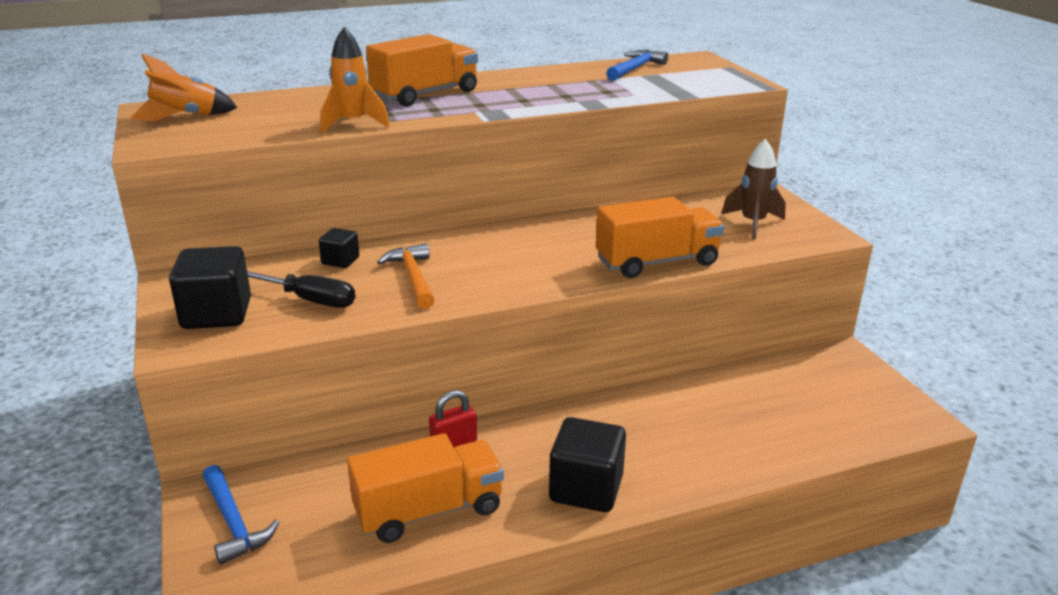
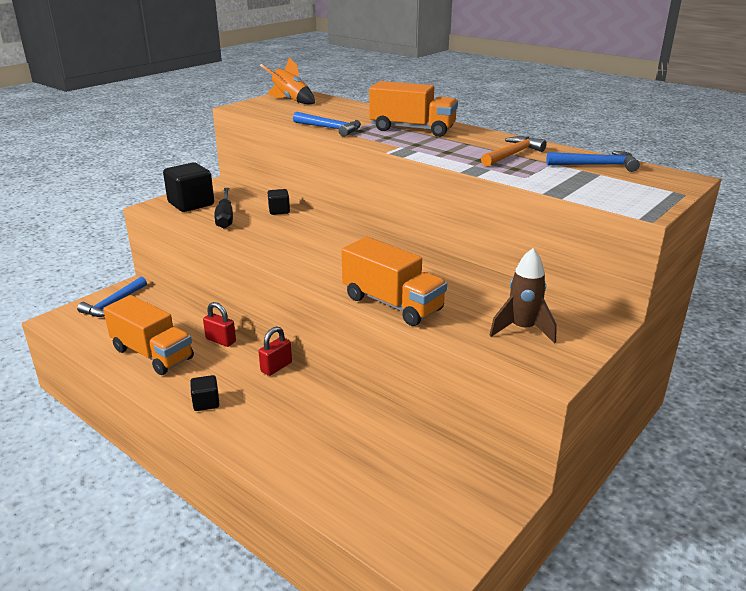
camera: 60 degrees right, 0 degrees up
orange rocket [320,27,390,134] -> blue hammer [293,112,361,137]
orange hammer [377,243,435,309] -> orange hammer moved to [481,136,547,167]
black cube [549,417,626,512] -> black cube [190,375,219,411], size x0.53
none -> red padlock [259,326,292,376]

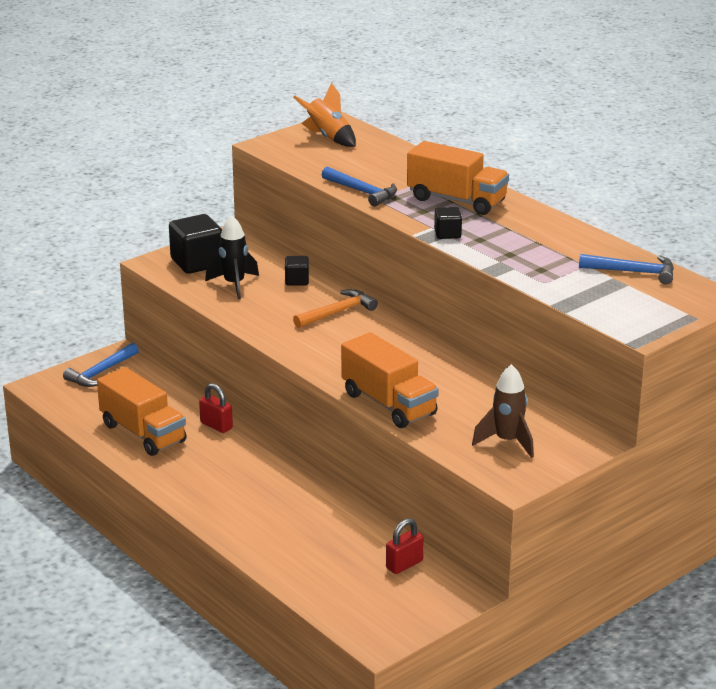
camera: 10 degrees right, 0 degrees up
black cube [190,375,219,411] -> black cube moved to [434,207,462,239]
black screwdriver [214,188,233,229] -> black rocket [205,215,259,300]
red padlock [259,326,292,376] -> red padlock moved to [386,518,424,574]
orange hammer [481,136,547,167] -> orange hammer moved to [293,289,378,328]

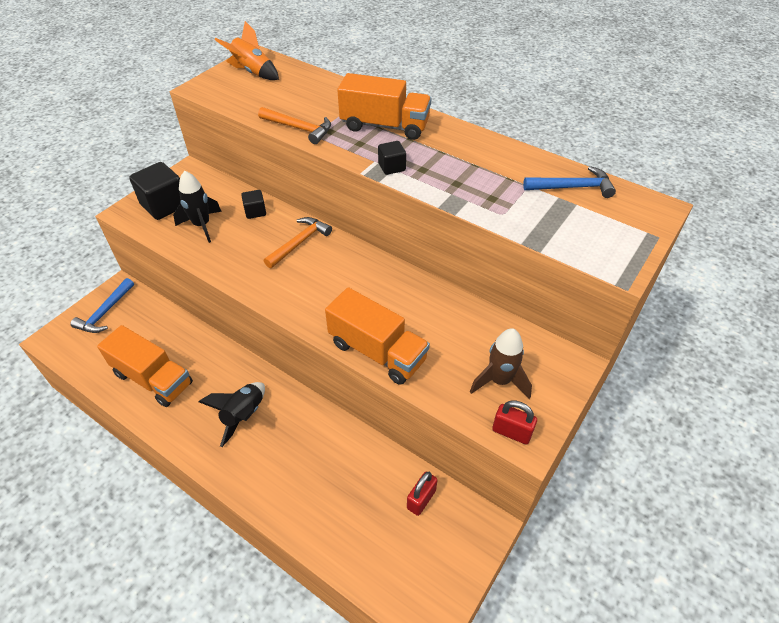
camera: 15 degrees left, 20 degrees up
red padlock [199,383,233,433] -> red padlock moved to [492,400,537,445]
blue hammer [322,167,397,207] -> orange hammer [258,107,331,144]
none -> black rocket [198,382,265,447]

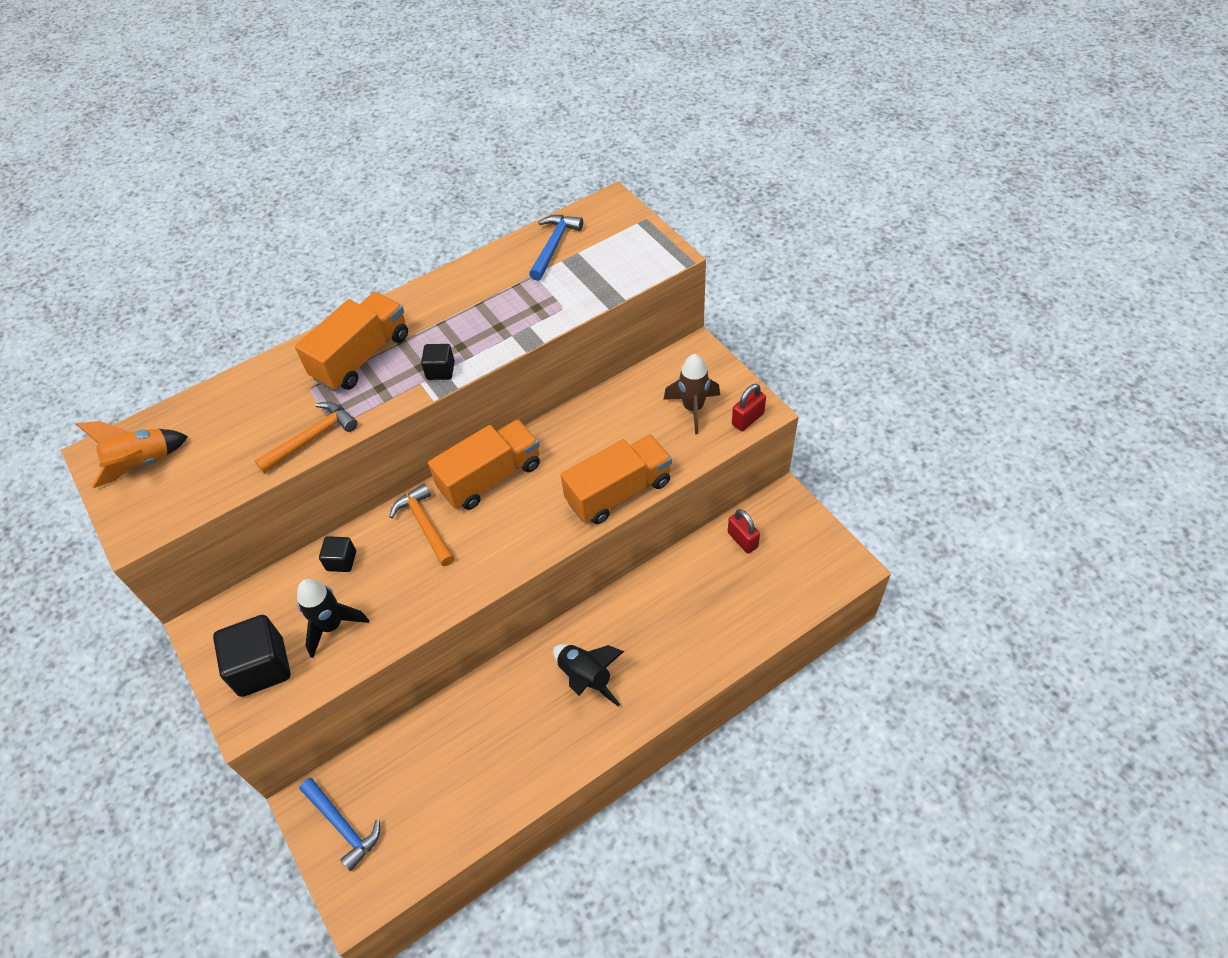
camera: 65 degrees left, 5 degrees up
orange truck [97,325,193,407] -> orange truck moved to [428,420,540,510]

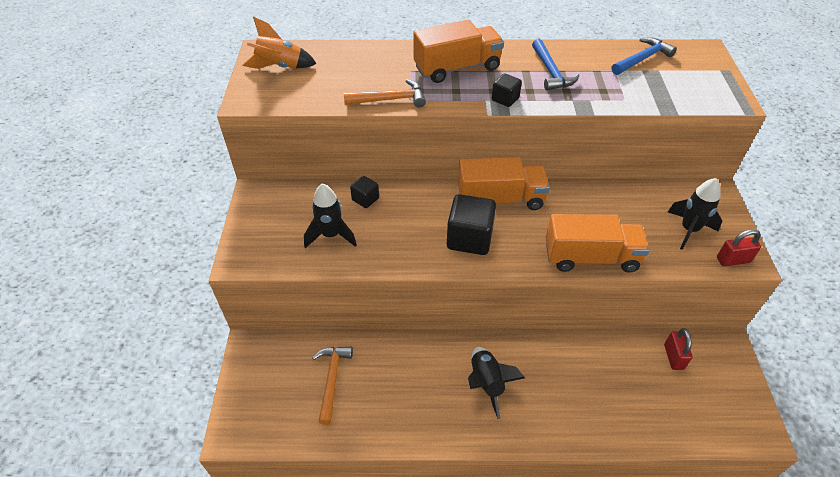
camera: 30 degrees right, 5 degrees down
black cube [213,615,291,697] -> black cube moved to [447,194,496,255]
blue hammer [299,778,380,871] -> blue hammer moved to [532,39,579,91]
orange hammer [389,484,455,566] -> orange hammer moved to [312,347,353,425]
brown rocket [663,354,720,434] -> black rocket [668,178,722,250]

